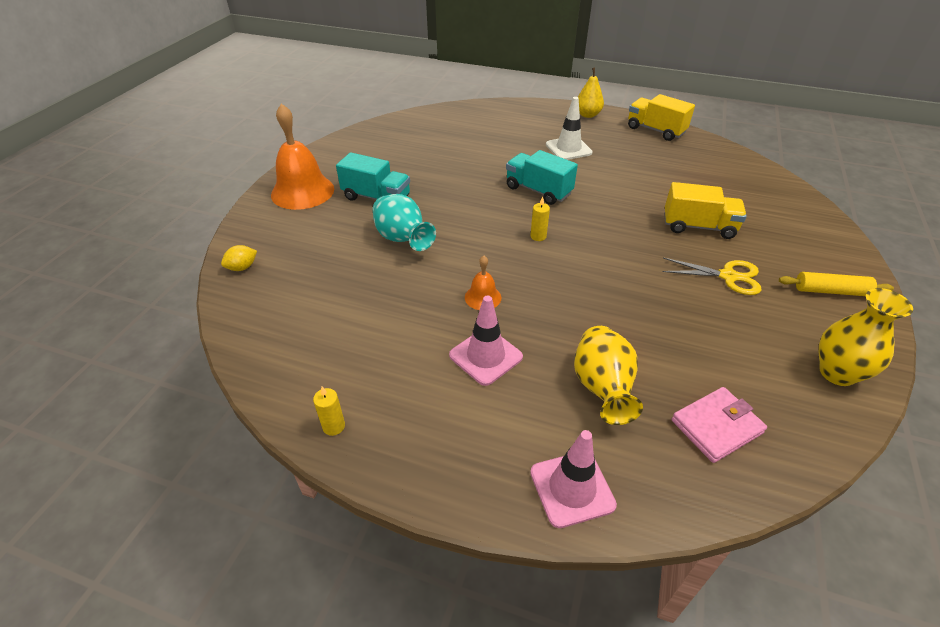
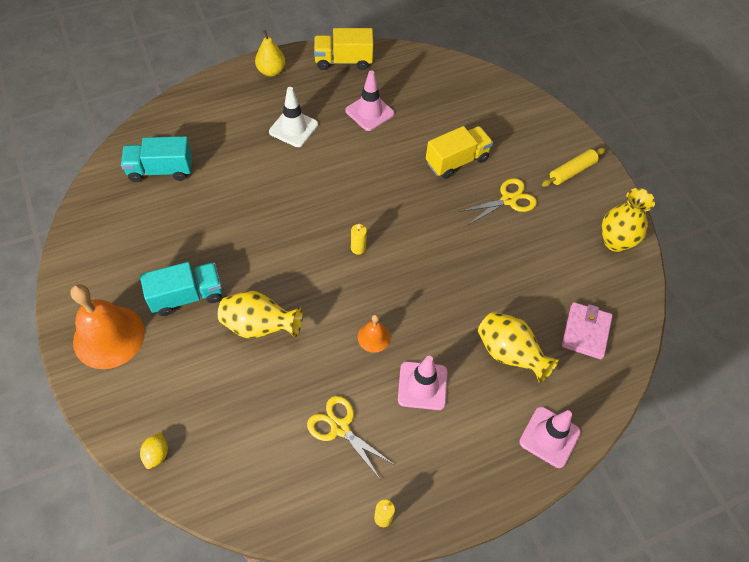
camera: 45 degrees left, 15 degrees up
turquoise vase [373,194,436,251] -> yellow vase [218,291,303,338]
turquoise truck [506,150,578,205] -> turquoise truck moved to [121,136,192,182]
none -> yellow scissors [307,396,395,479]
none -> pink traffic cone [345,70,394,131]

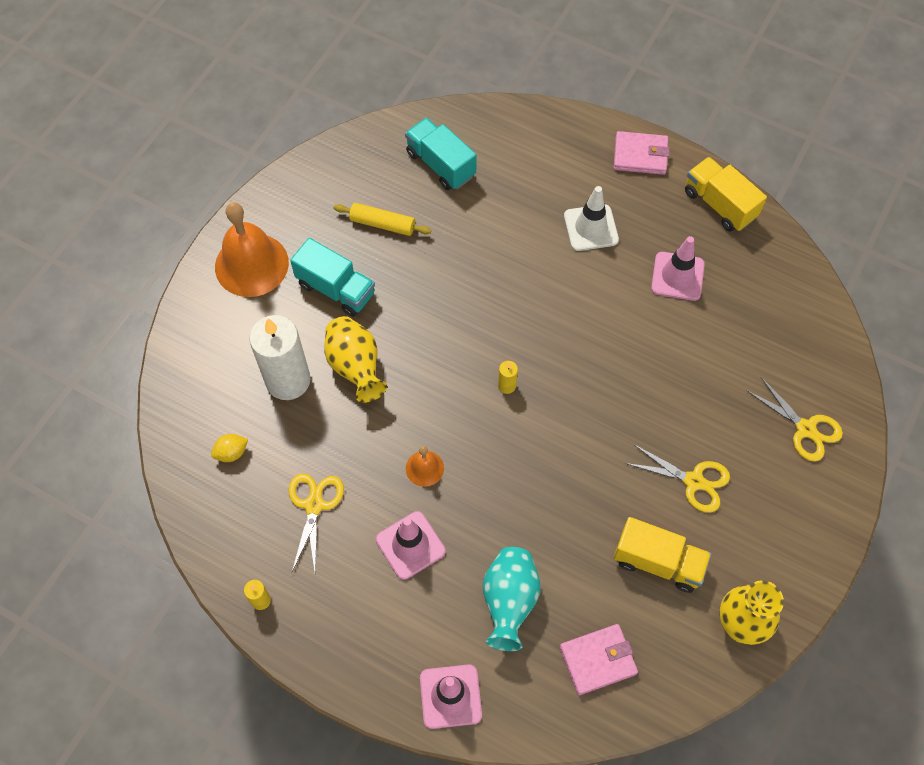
camera: 55 degrees right, 5 degrees up
yellow lemon [140,432,168,469] -> yellow lemon moved to [211,434,248,462]
yellow pear [255,30,285,76] -> pink wallet [613,131,670,175]
yellow truck [426,126,493,179] -> yellow truck moved to [614,517,711,593]
yellow vase [478,312,559,383] -> turquoise vase [483,547,541,651]
yellow rolling pin [542,148,606,187] -> yellow rolling pin moved to [334,203,431,236]
none -> white candle [249,315,310,400]
none -> yellow scissors [746,376,843,462]

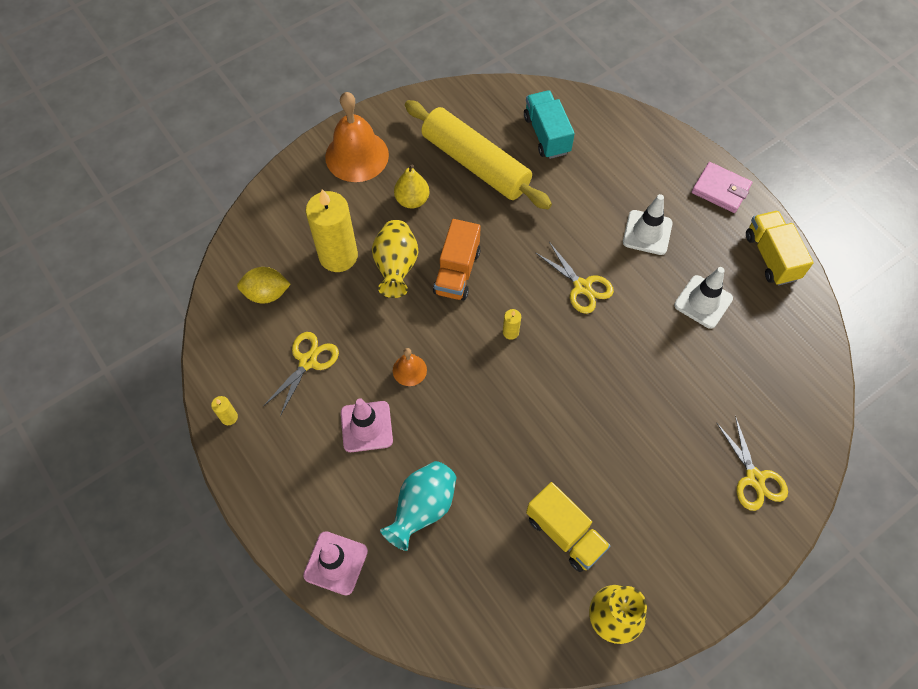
camera: 25 degrees right, 0 degrees up
yellow lemon [211,434,248,462] -> yellow lemon [237,267,291,304], size x1.53
white candle [249,315,310,400] -> yellow candle [306,189,358,272]
turquoise truck [290,238,375,317] -> yellow pear [394,164,429,209]
yellow rolling pin [334,203,431,236] -> yellow rolling pin [405,100,552,209], size x2.10
pink wallet [560,624,638,695] -> none
yellow scissors [625,444,730,513] -> yellow scissors moved to [535,242,614,314]
pink traffic cone [651,236,705,301] -> white traffic cone [674,267,733,329]
none -> orange truck [433,219,481,301]

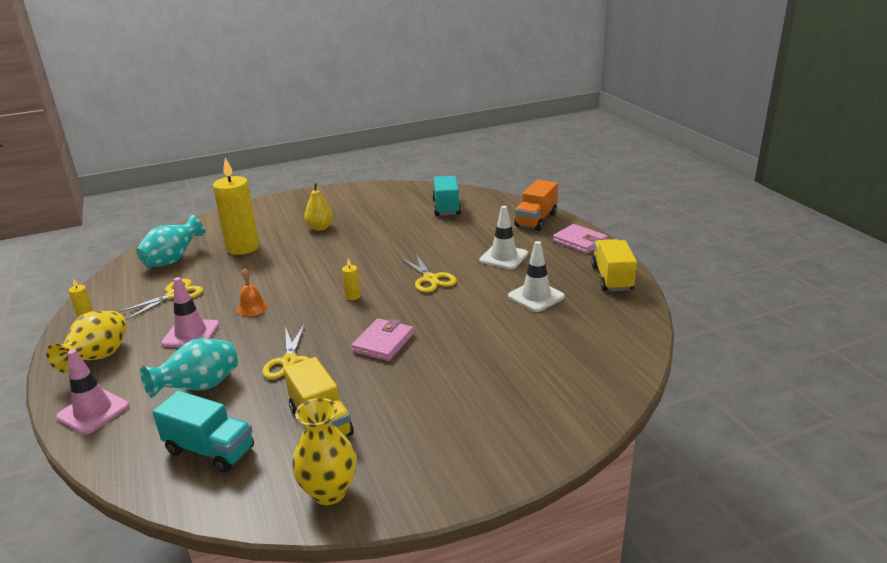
camera: 15 degrees right, 35 degrees down
yellow lemon [237,267,291,304] -> turquoise vase [136,215,206,267]
orange bell [325,92,389,182] -> none
yellow vase [372,220,419,298] -> yellow vase moved to [46,311,127,373]
yellow rolling pin [405,100,552,209] -> none
orange truck [433,219,481,301] -> orange truck moved to [514,180,558,231]
yellow scissors [716,415,788,511] -> yellow scissors moved to [262,324,310,379]
none -> turquoise truck [153,390,254,473]
none -> pink wallet [351,318,414,361]

